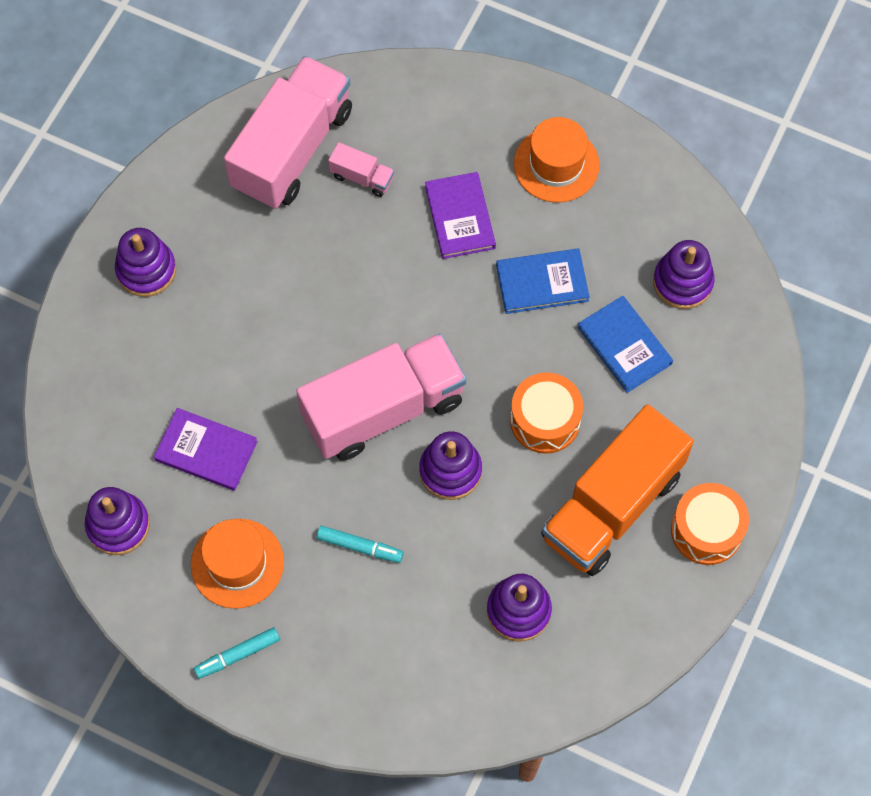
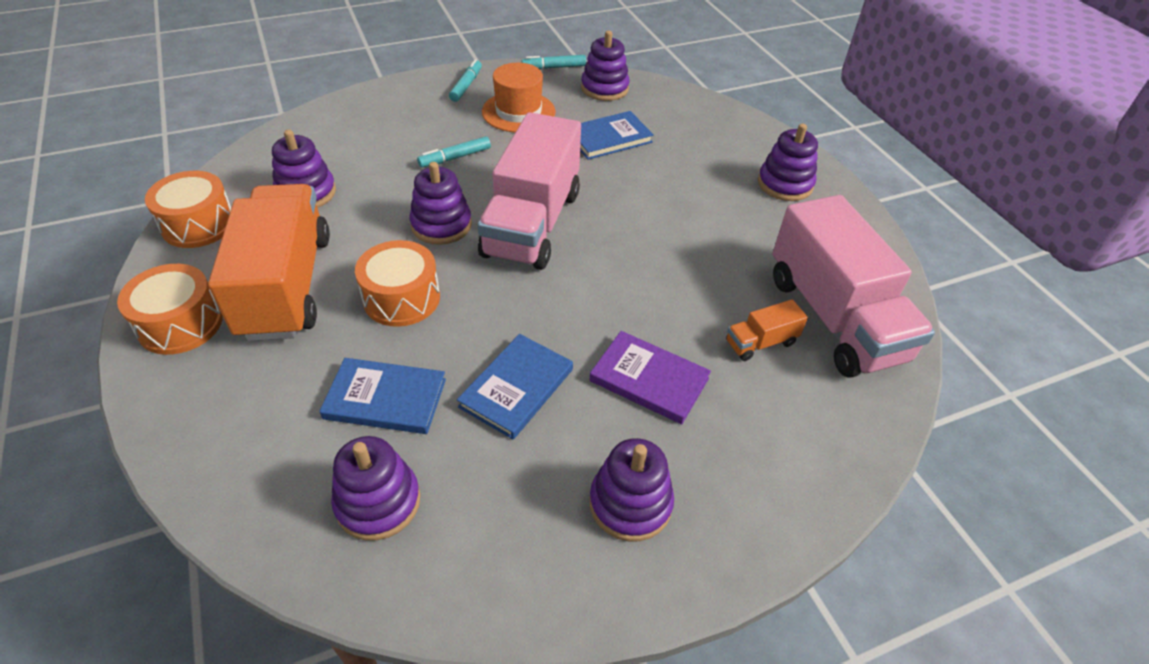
camera: 130 degrees right, 20 degrees down
purple book [154,408,258,491] -> blue book [580,111,654,160]
pink truck [328,142,394,197] -> orange truck [726,300,808,361]
orange hat [514,117,600,203] -> purple stacking toy [589,438,674,541]
none -> orange drum [145,171,231,248]
none -> turquoise marker [521,55,586,69]

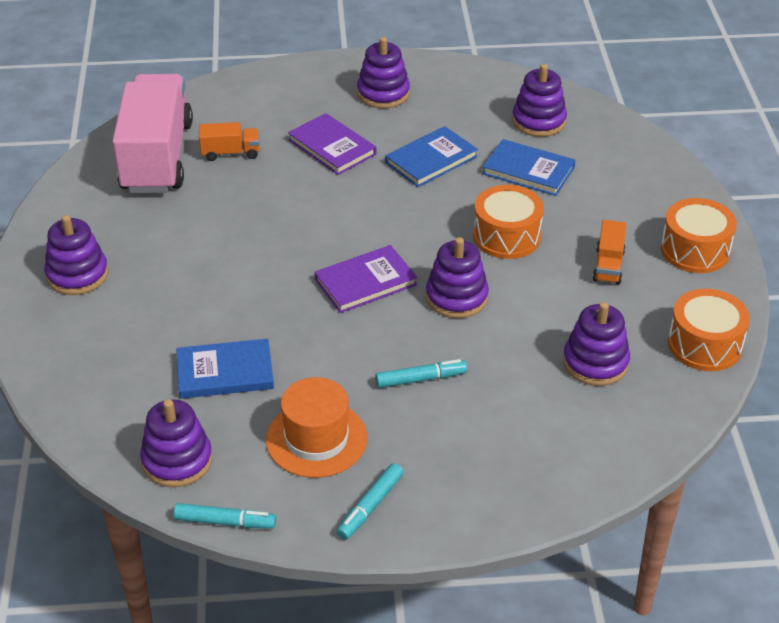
camera: 160 degrees left, 5 degrees down
orange truck [208,184,330,341] -> orange truck [592,220,627,285], size x0.41
pink truck [478,112,581,270] -> purple book [314,245,417,313]

